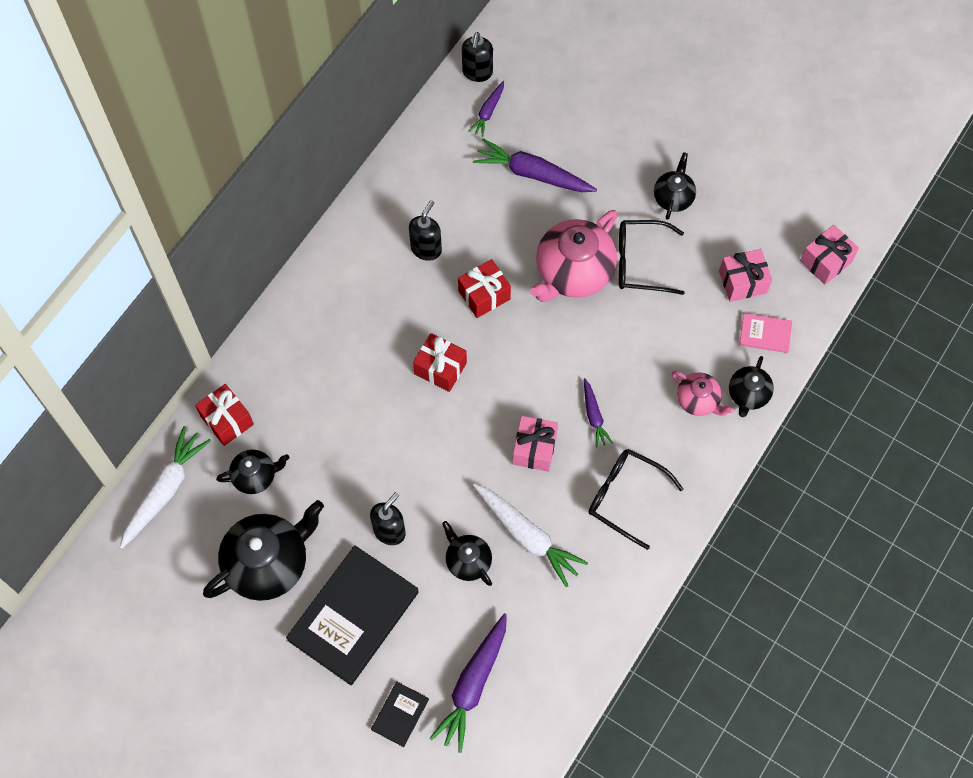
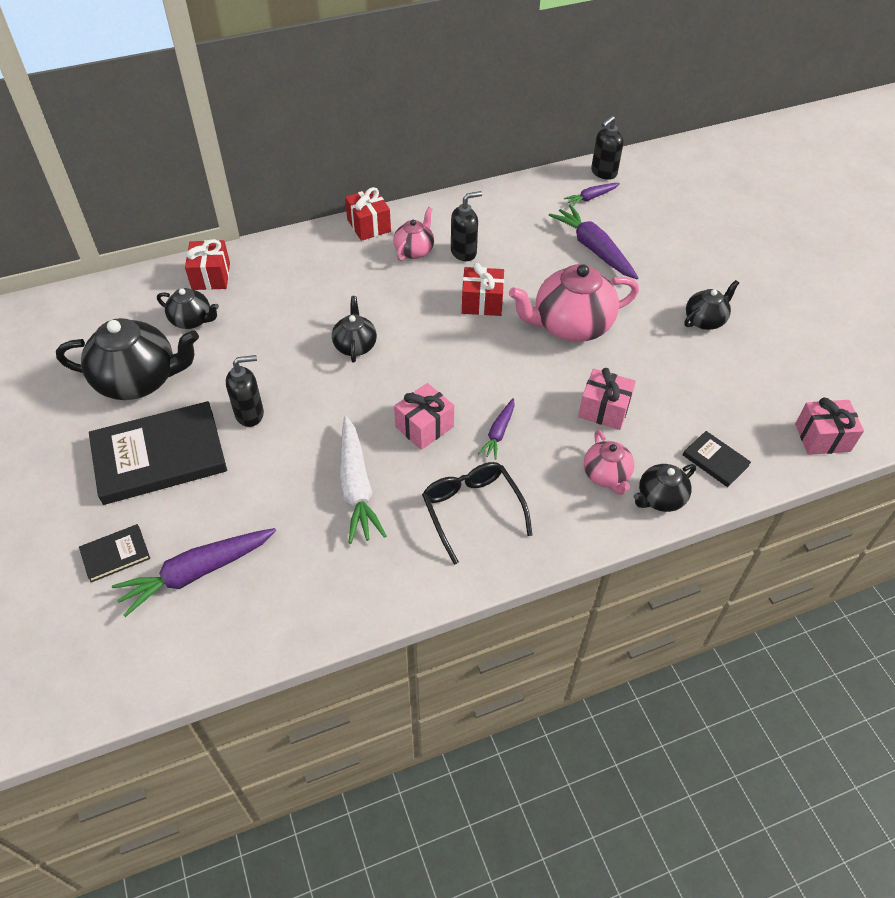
camera: 35 degrees right, 15 degrees down
white carrot [120,426,211,549] -> none
red gift [413,333,467,392] -> red gift moved to [345,187,391,241]
black teapot [442,521,492,586] -> black teapot moved to [332,296,377,363]
black glasses [619,220,684,295] -> none
pink gift [719,249,772,302] -> pink gift moved to [578,368,636,430]
pink book [739,313,792,353] -> black book [683,431,751,487]
none -> pink teapot [393,207,434,261]

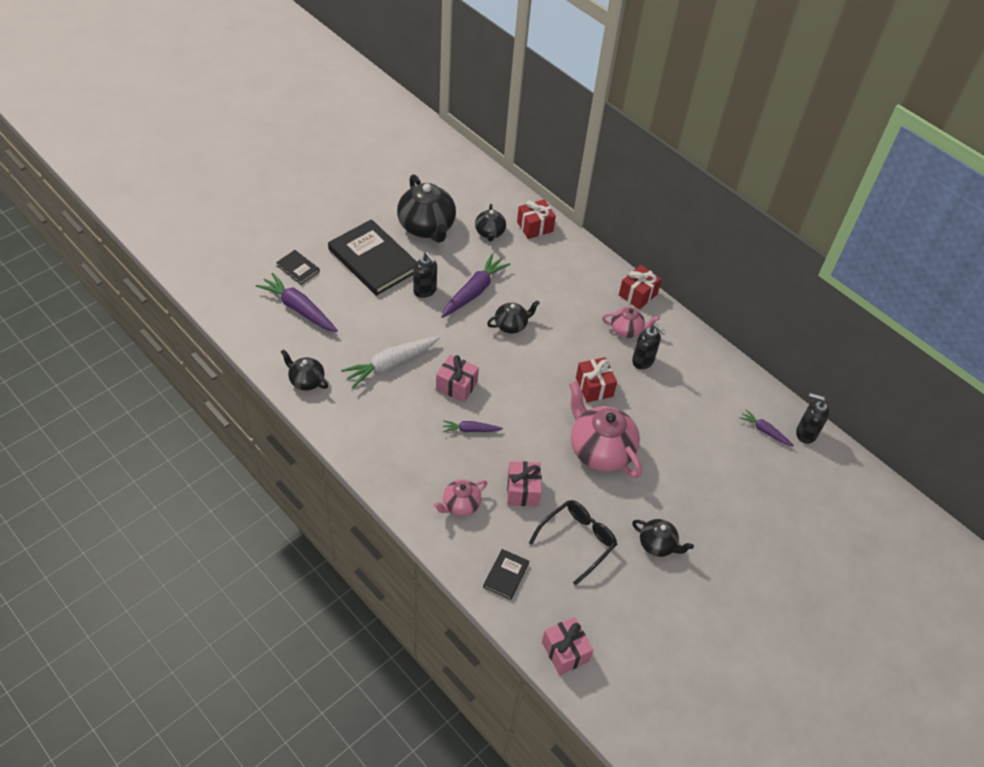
camera: 65 degrees right, 0 degrees up
black glasses [422,462,533,565] -> black glasses moved to [529,500,617,585]
purple carrot [549,204,639,279] -> purple carrot moved to [441,254,511,318]
black teapot [634,464,696,512] -> black teapot moved to [281,349,328,391]

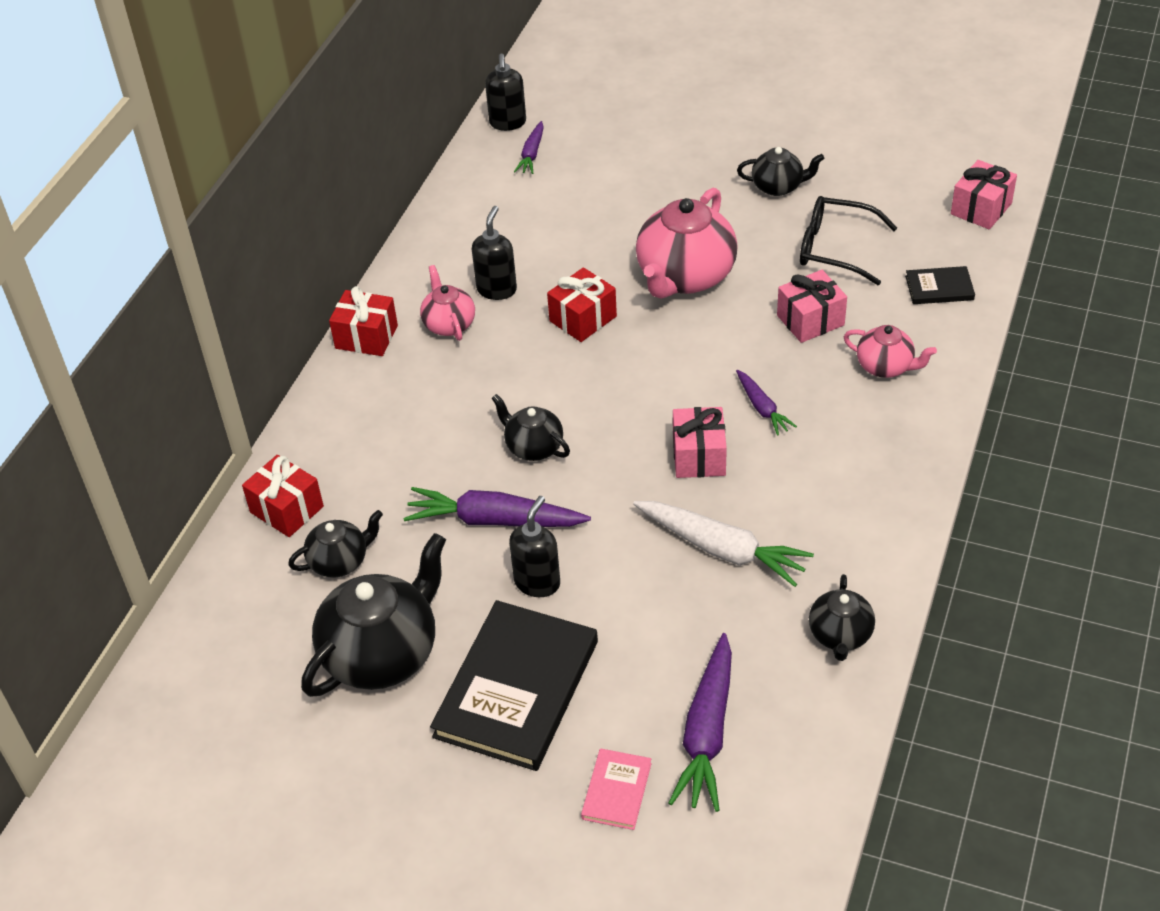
camera: 110 degrees left, 5 degrees down
black book [276,250,320,284] -> pink book [581,748,652,830]
black teapot [632,519,694,557] -> black teapot turned 90 degrees clockwise [737,147,824,196]

